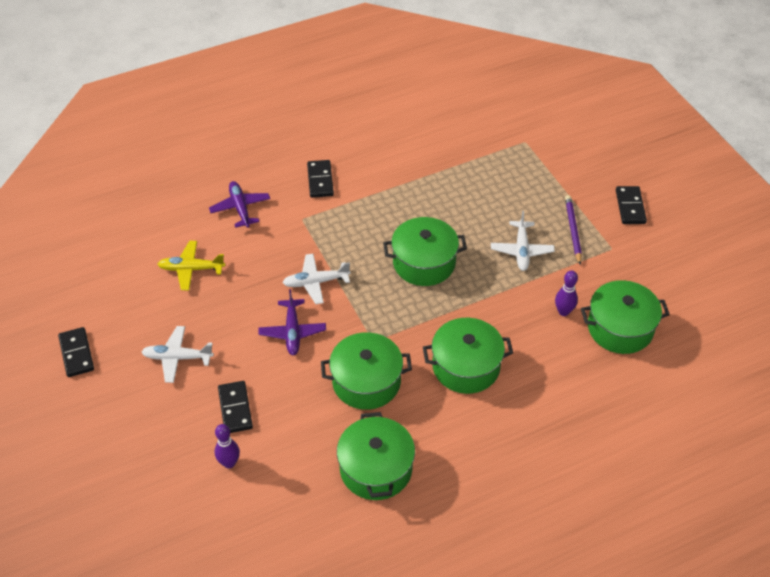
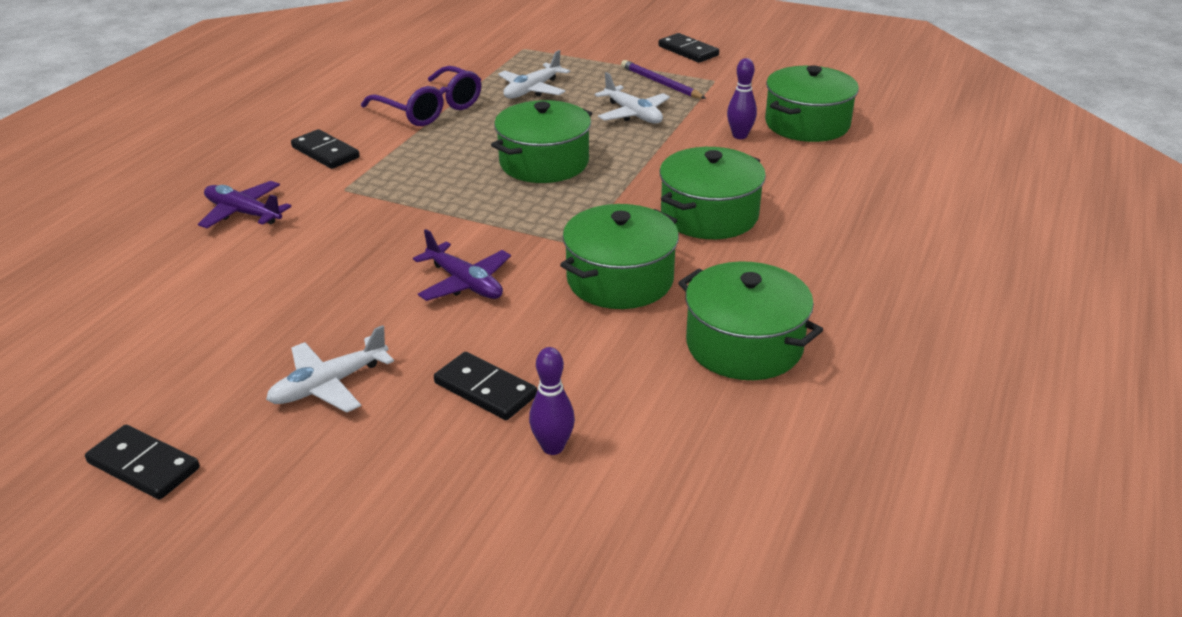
camera: 40 degrees left, 15 degrees down
yellow plane [158,241,225,290] -> none
white plane [282,254,351,304] -> white plane moved to [498,50,570,99]
none -> purple glasses [361,66,481,126]

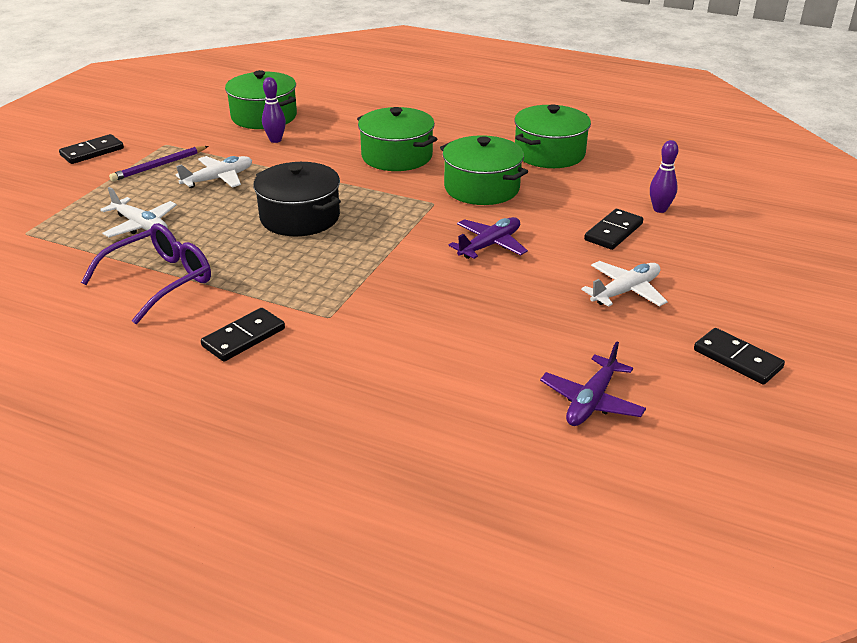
camera: 90 degrees left, 0 degrees up
black domino [85,425,200,500] -> black domino turned 75 degrees counterclockwise [694,328,785,385]
purple plane [198,181,292,228] -> purple plane moved to [540,341,646,426]
white plane [266,325,394,413] -> white plane turned 90 degrees counterclockwise [581,261,668,307]
green pot [491,100,592,183] -> black pot [253,162,341,236]

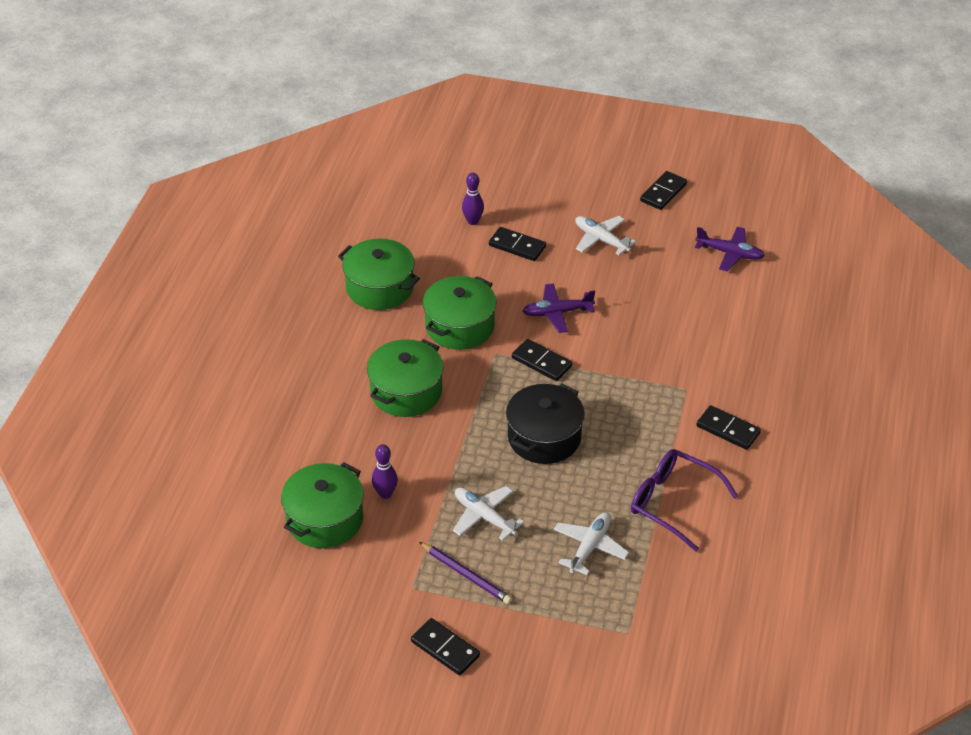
camera: 100 degrees left, 10 degrees up
purple plane [449,217,528,259] -> purple plane turned 45 degrees counterclockwise [523,283,595,333]
none -> black domino [512,339,572,381]

